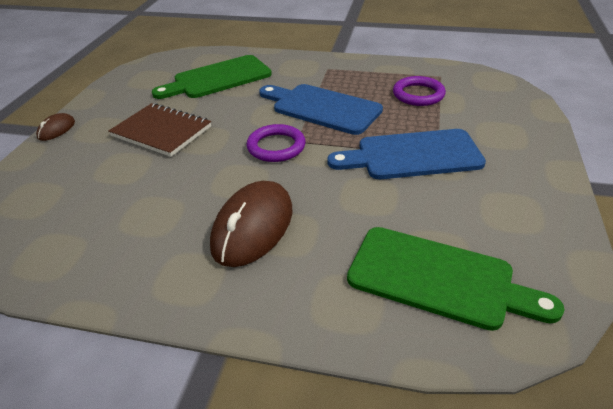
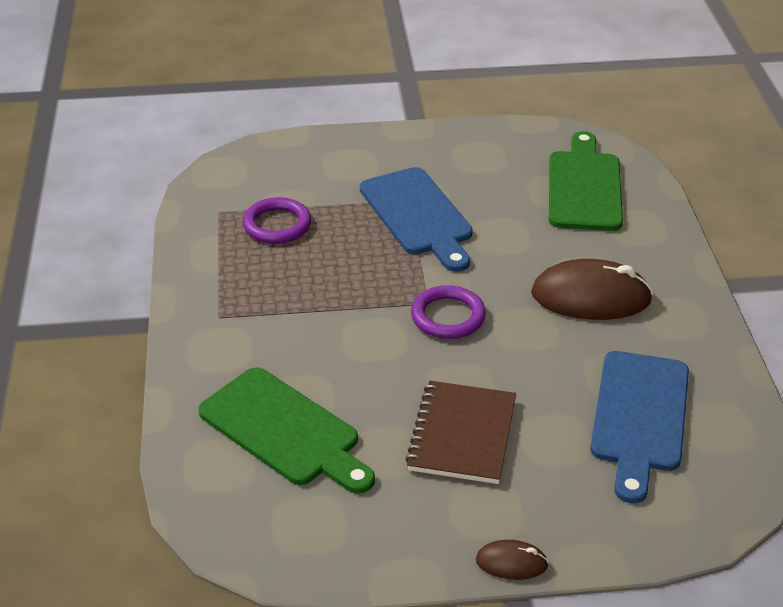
camera: 110 degrees left, 0 degrees up
blue cutting board [259,84,383,135] -> blue cutting board moved to [590,351,689,503]

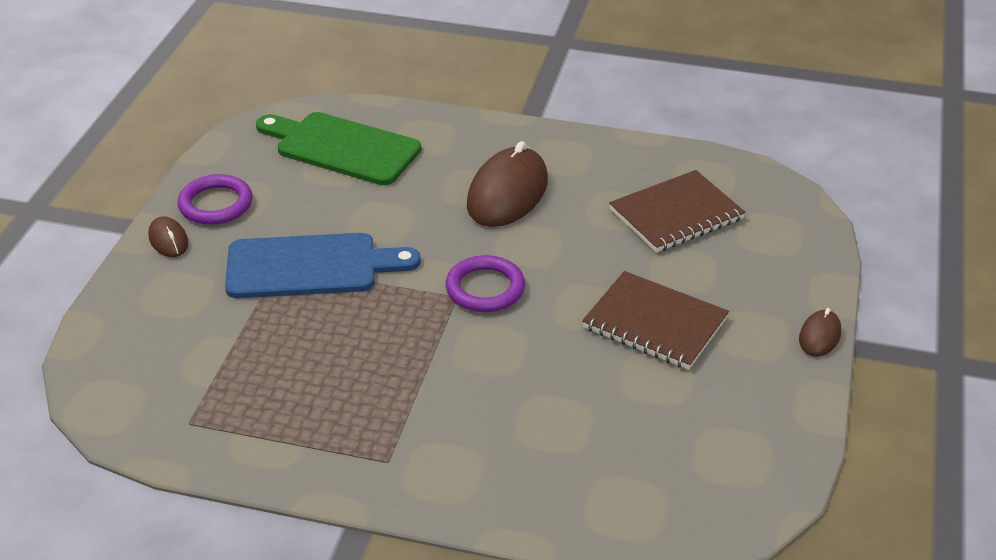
camera: 70 degrees left, 0 degrees up
green cutting board [198,367,375,494] -> none
purple ring [243,197,311,244] -> purple ring moved to [177,174,253,225]
blue cutting board [590,351,689,503] -> brown notebook [609,170,746,253]
none -> brown mouse [148,216,188,257]

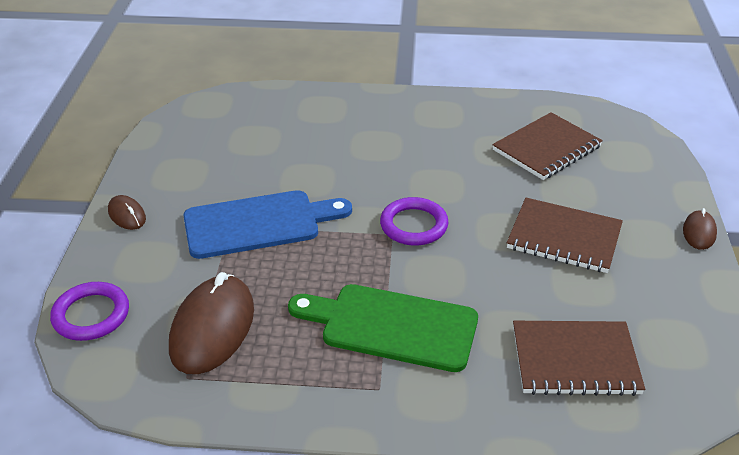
camera: 10 degrees left, 0 degrees up
purple ring [177,174,253,225] -> purple ring moved to [50,282,129,341]
green cutting board [256,112,421,185] -> green cutting board moved to [288,284,478,372]
brown mouse [467,141,548,227] -> brown mouse moved to [169,272,254,374]
none -> brown notebook [513,321,645,396]

